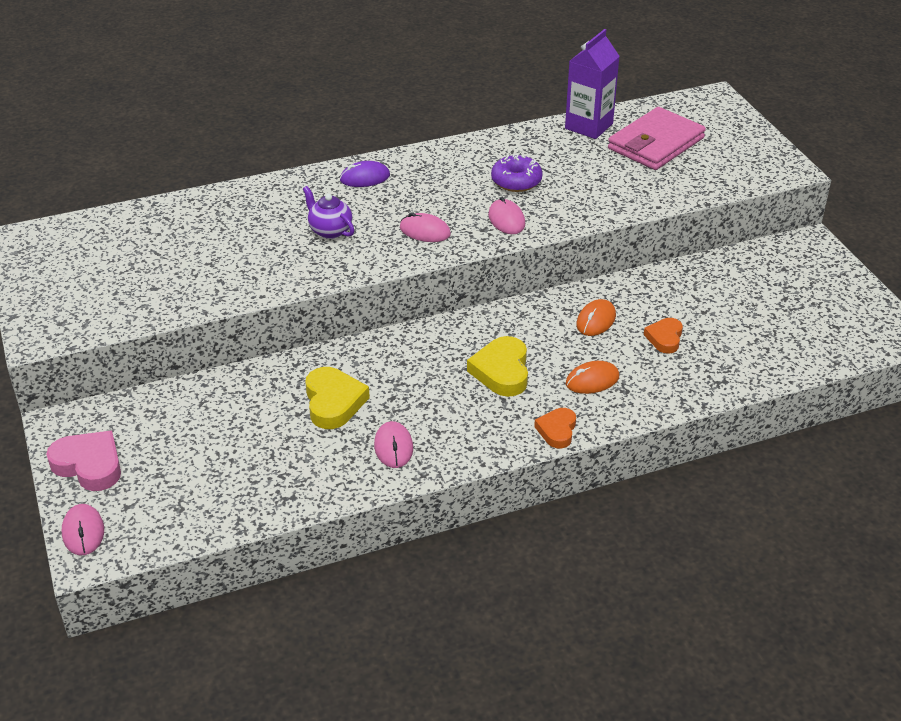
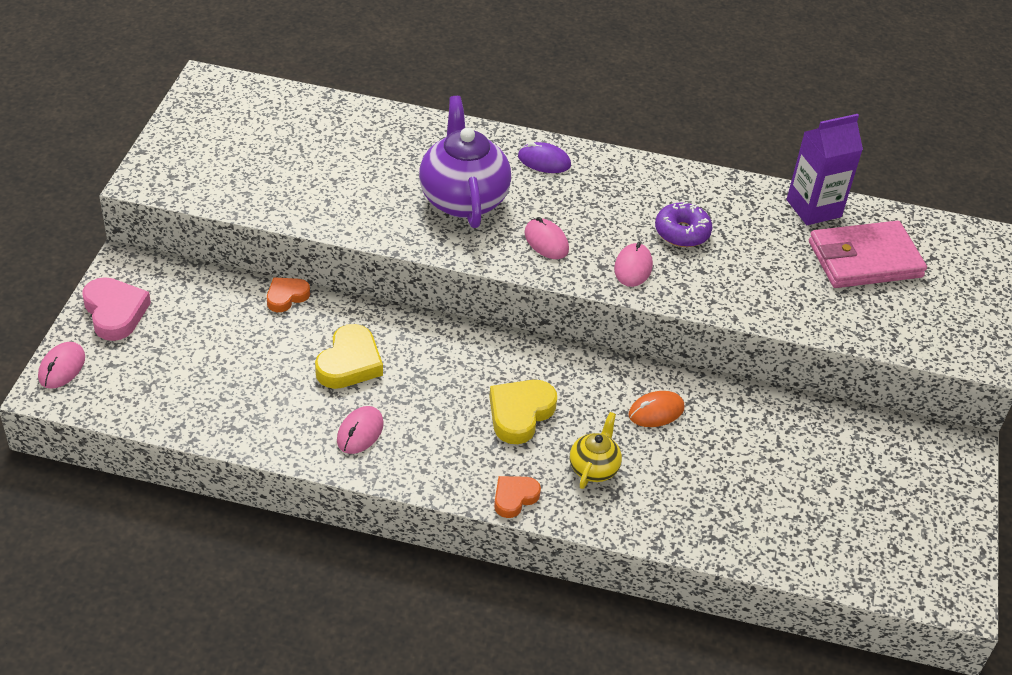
camera: 30 degrees right, 5 degrees up
purple teapot [303,186,354,239] -> purple teapot [419,96,511,228], size x1.95
orange mouse [566,361,619,394] -> yellow teapot [570,412,622,489]
orange heart [644,318,683,354] -> orange heart moved to [267,277,310,312]

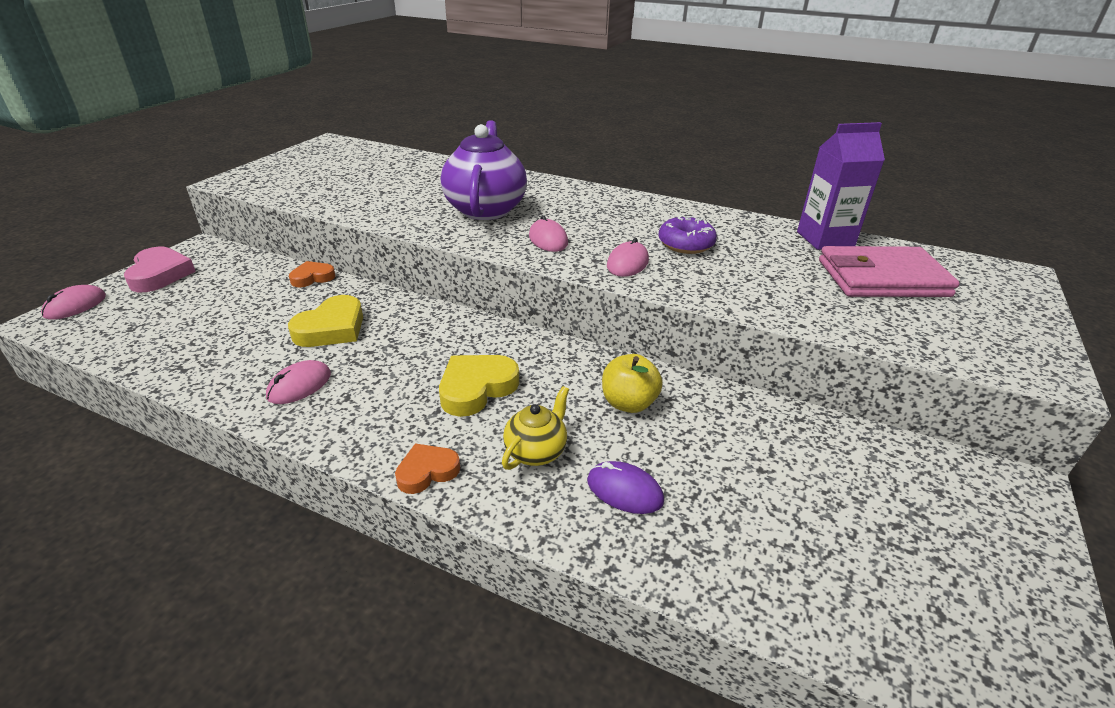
camera: 15 degrees right, 10 degrees down
purple mouse [518,142,571,173] -> purple mouse moved to [587,461,664,514]
orange mouse [628,391,684,427] -> yellow apple [602,354,663,413]

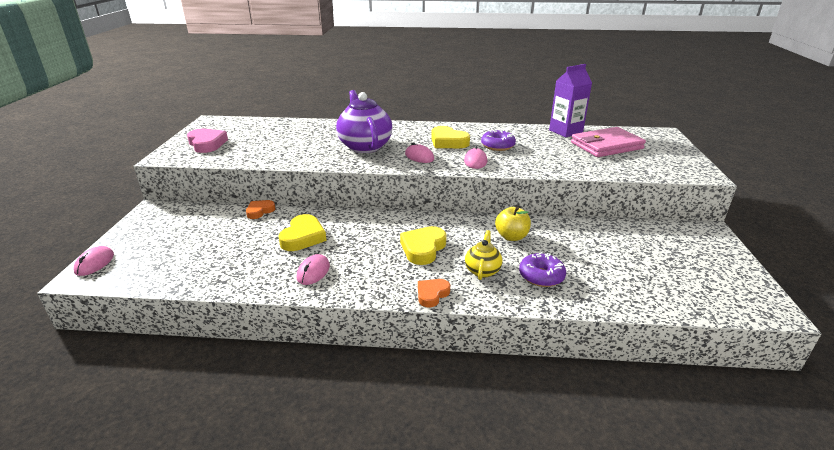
camera: 20 degrees left, 5 degrees down
pink heart [124,247,196,292] -> pink heart moved to [187,129,228,153]
purple mouse [587,461,664,514] -> purple donut [519,252,566,287]
none -> yellow heart [431,126,470,148]

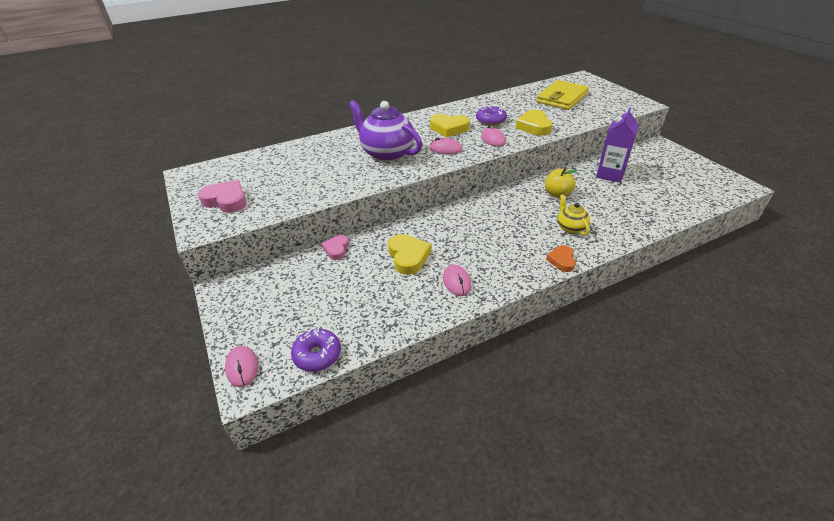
camera: 30 degrees left, 10 degrees up
orange heart [246,200,275,219] -> pink heart [321,235,349,260]
yellow heart [400,226,447,265] -> yellow heart moved to [516,110,552,136]
purple donut [519,252,566,287] -> purple donut moved to [291,329,341,372]
purple carton [549,64,592,137] -> purple carton moved to [596,107,639,183]
pink wallet [571,127,646,157] -> yellow wallet [536,80,589,110]

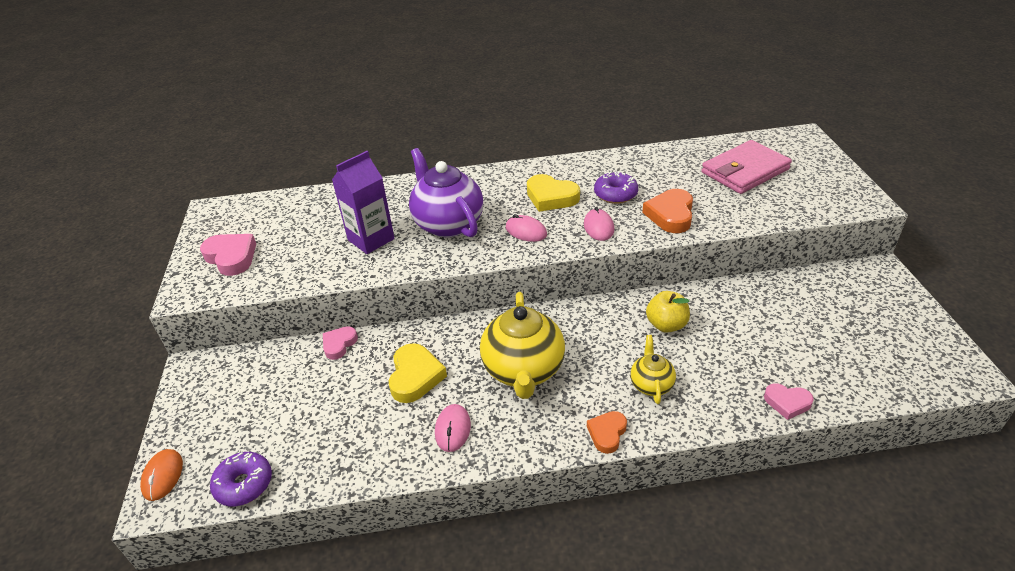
camera: 20 degrees right, 0 degrees up
pink mouse [225,346,258,387] -> orange mouse [140,449,183,501]
yellow heart [516,110,552,136] -> orange heart [642,189,693,233]
yellow wallet [536,80,589,110] -> pink wallet [701,140,792,194]
purple carton [596,107,639,183] -> purple carton moved to [332,151,395,254]
none -> yellow teapot [480,292,565,399]
none -> pink heart [764,383,814,420]

